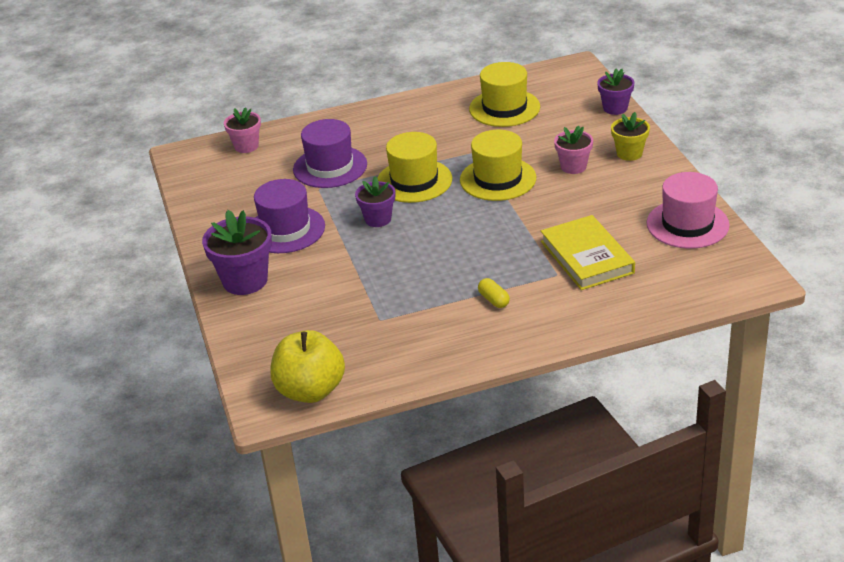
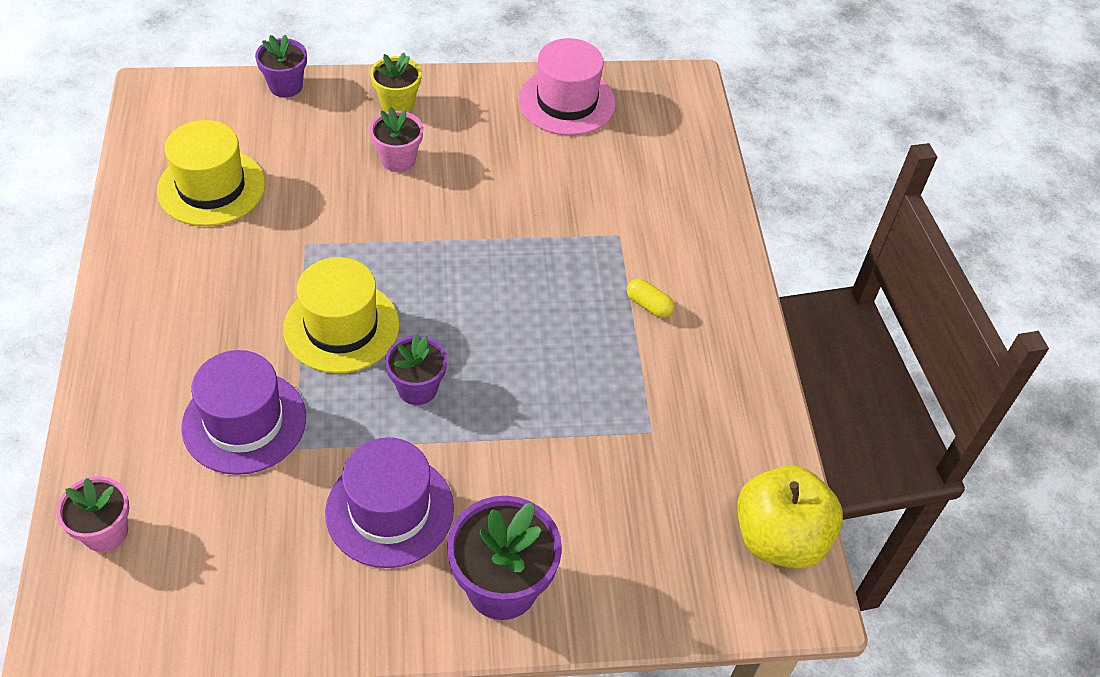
camera: 85 degrees left, 15 degrees up
yellow hat [460,130,536,201] -> none
yellow capsule [478,278,510,308] -> yellow capsule turned 60 degrees clockwise [627,278,675,318]
yellow book [541,215,635,290] -> none

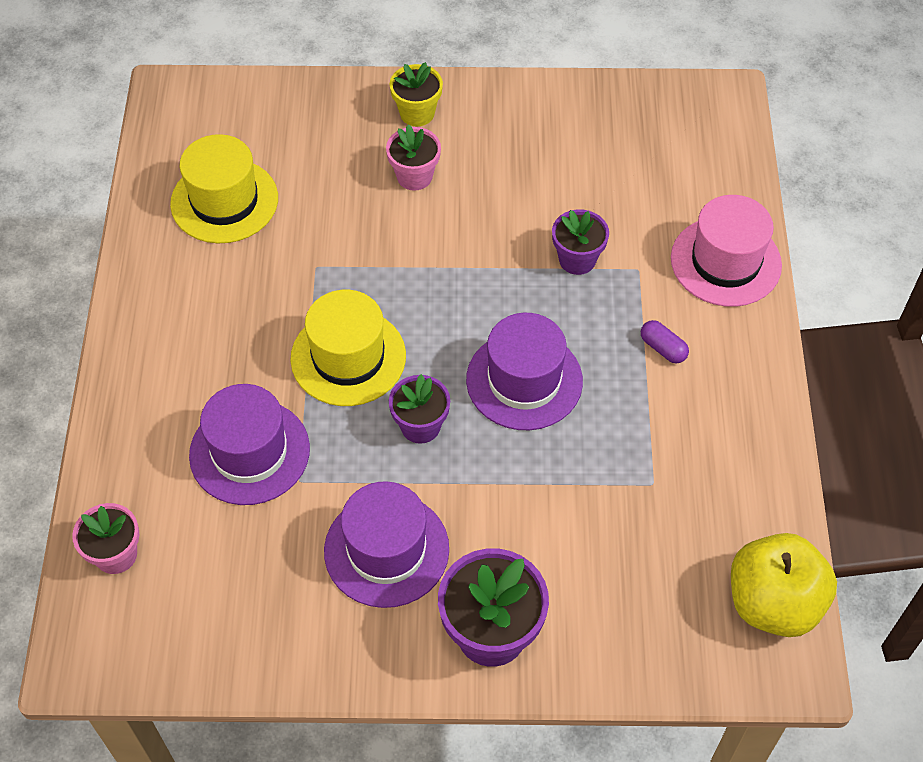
camera: 10 degrees right, 5 degrees up
purple flower pot [255,35,307,97] -> purple flower pot moved to [552,209,609,275]
pink hat [519,38,616,135] -> pink hat moved to [671,195,782,307]
yellow capsule [627,278,675,318] -> purple capsule [641,320,689,363]
none -> purple hat [466,313,583,430]

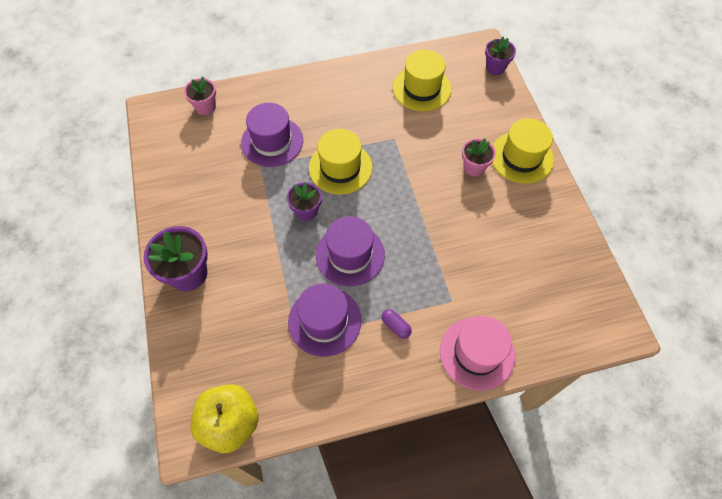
camera: 75 degrees right, 5 degrees up
purple hat [324,481,449,608] -> purple hat moved to [288,283,361,357]
yellow flower pot [390,62,443,126] -> yellow hat [492,118,554,184]
purple flower pot [552,209,609,275] -> purple flower pot moved to [485,37,516,75]
purple capsule [641,320,689,363] -> purple capsule turned 75 degrees counterclockwise [381,309,412,339]

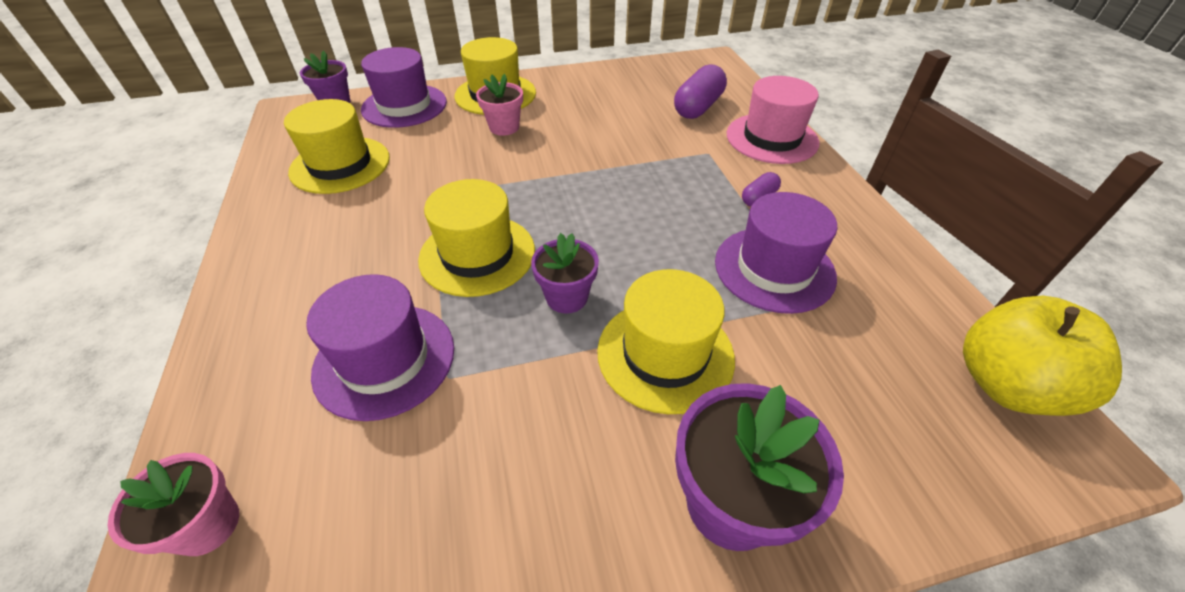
camera: 90 degrees left, 15 degrees down
purple hat [316,216,385,286] -> purple hat moved to [361,47,447,128]
none -> yellow hat [597,269,735,414]
none -> purple capsule [674,64,727,119]

